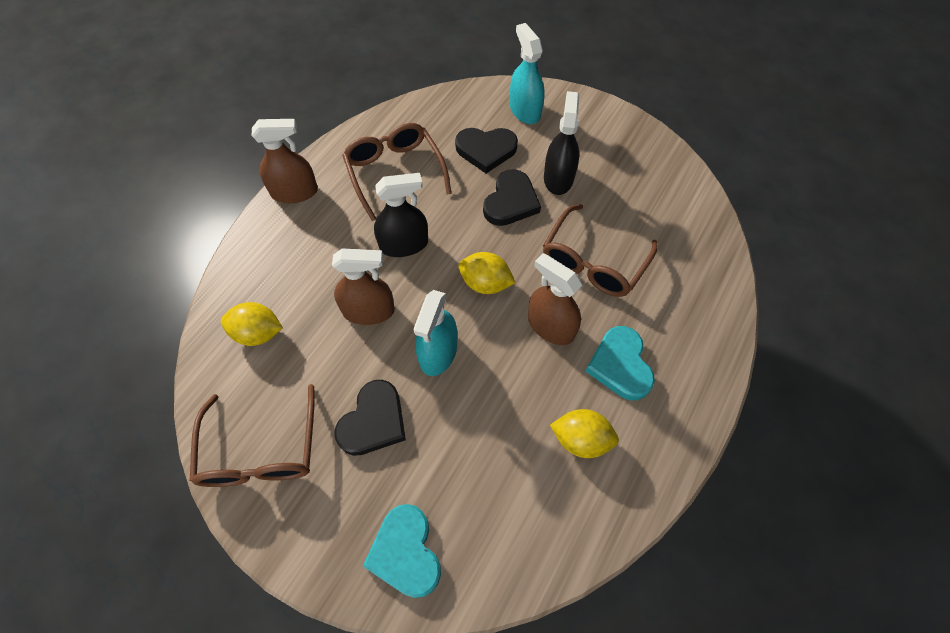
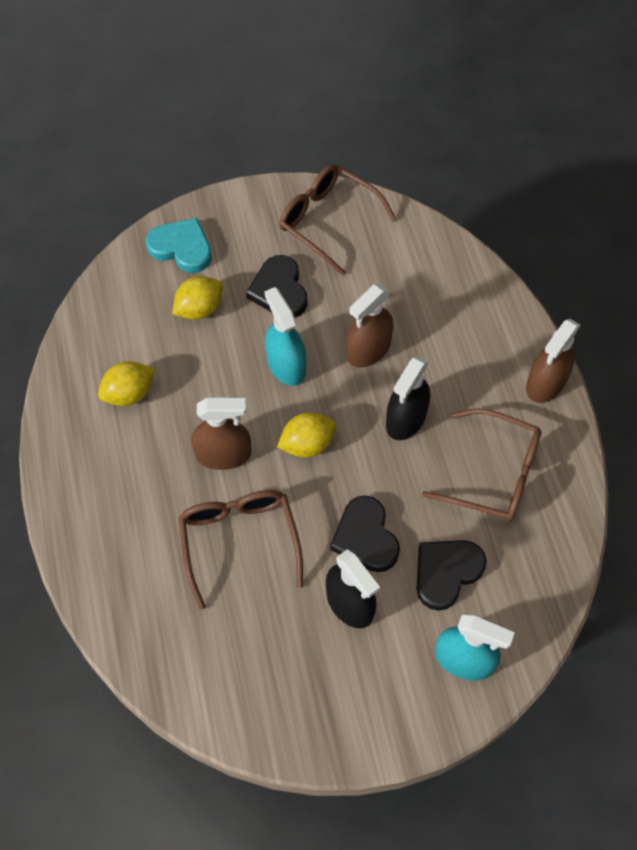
camera: 135 degrees right, 0 degrees up
yellow lemon [221,302,283,346] -> yellow lemon moved to [172,276,223,320]
turquoise heart [585,326,655,400] -> none

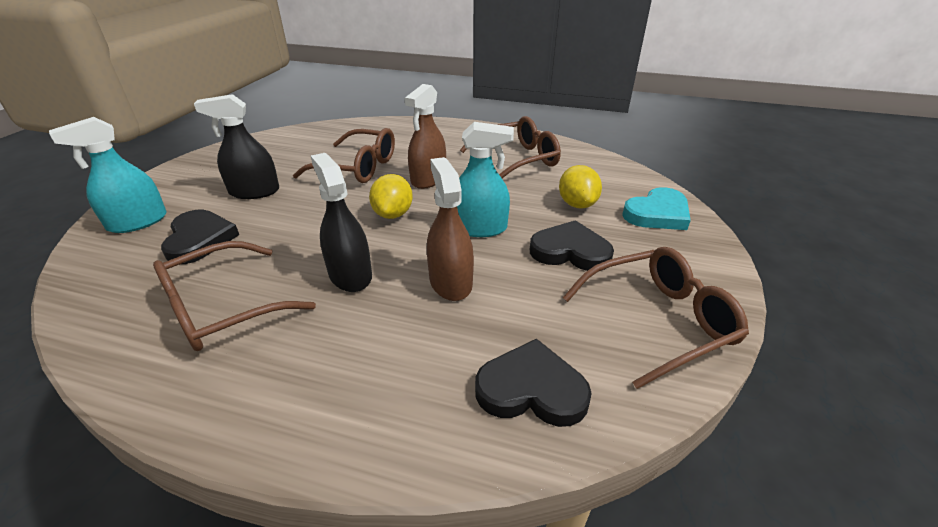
camera: 120 degrees right, 25 degrees down
yellow lemon [98,361,155,406] -> brown glasses [460,116,561,178]
black heart [330,496,400,572] -> black heart moved to [475,339,592,427]
brown spray bottle [526,319,580,403] -> none

